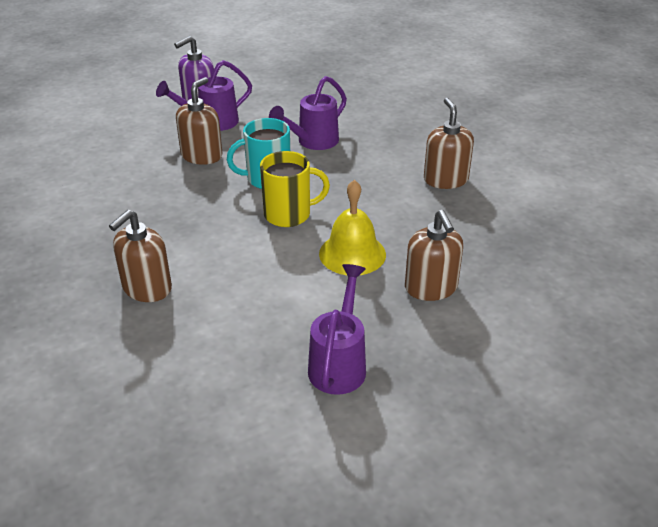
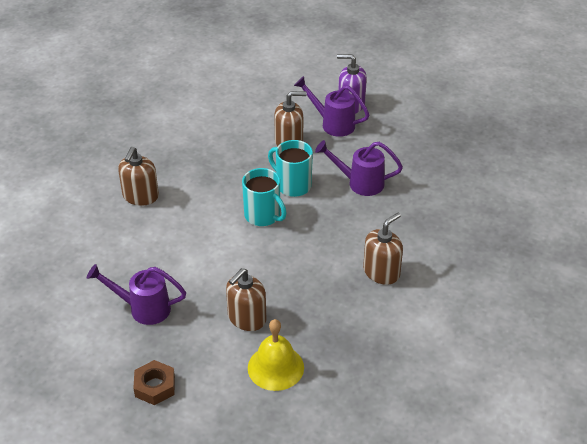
camera: 55 degrees right, 5 degrees up
brown soap dispenser [109,210,172,302] -> brown soap dispenser turned 75 degrees counterclockwise [118,147,159,206]
yellow mug [260,151,330,227] -> turquoise mug [242,168,287,226]
purple watering can [308,264,366,395] -> purple watering can turned 150 degrees counterclockwise [87,264,186,325]
yellow bell [319,180,386,275] -> yellow bell moved to [248,319,304,391]
none -> brown nut [133,360,175,405]

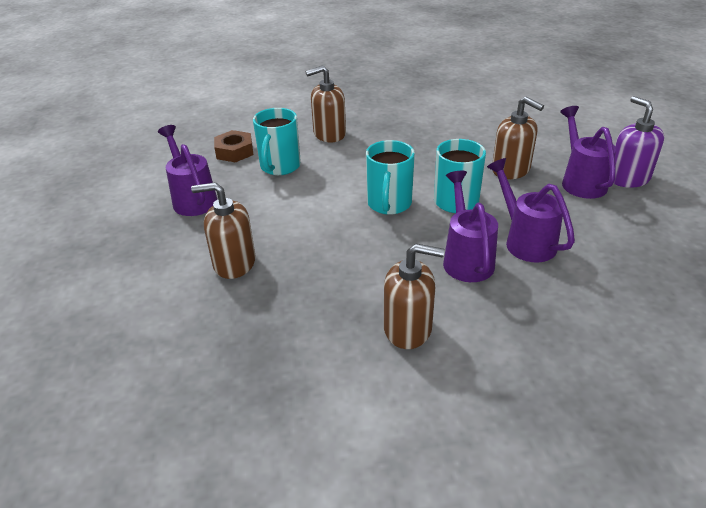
camera: 55 degrees right, 5 degrees down
brown nut [133,360,175,405] -> brown nut moved to [214,130,253,163]
yellow bell [248,319,304,391] -> none
none -> turquoise mug [253,108,301,175]
none -> purple watering can [443,171,498,282]

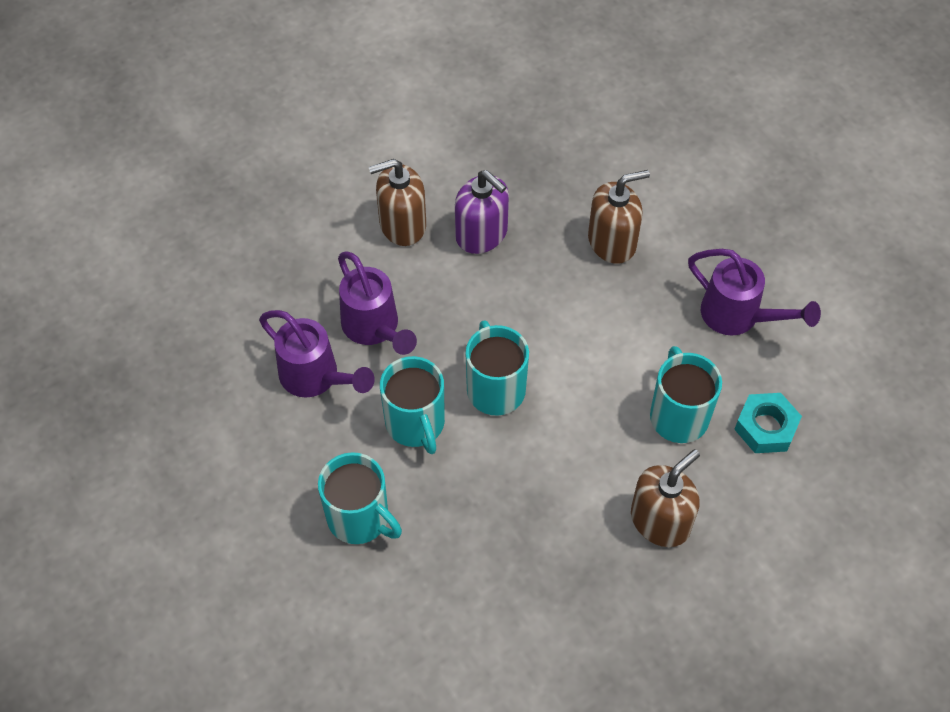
camera: 155 degrees right, 20 degrees up
brown nut [214,130,253,163] -> turquoise nut [734,393,802,453]
brown soap dispenser [493,96,544,179] -> turquoise mug [318,452,402,544]
purple watering can [560,106,616,199] -> none
purple soap dispenser [613,96,664,188] -> purple soap dispenser moved to [455,170,509,254]

